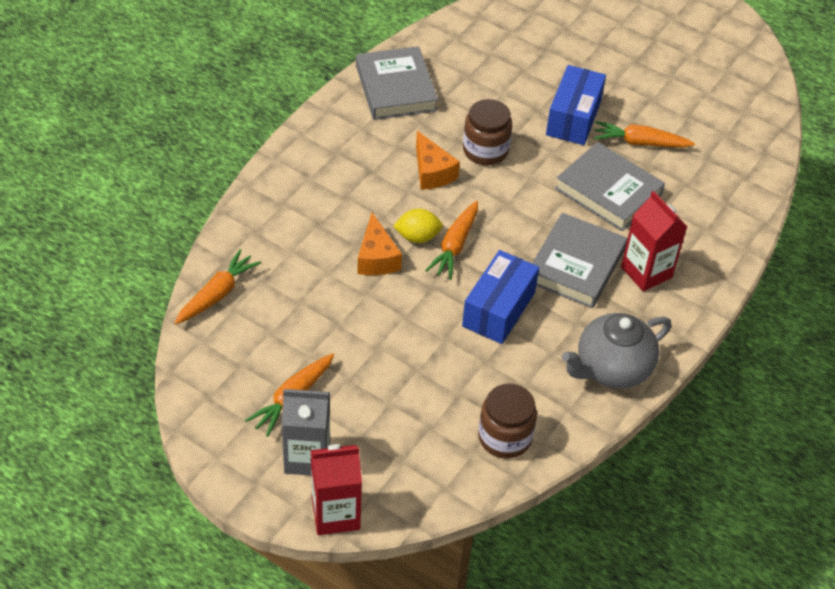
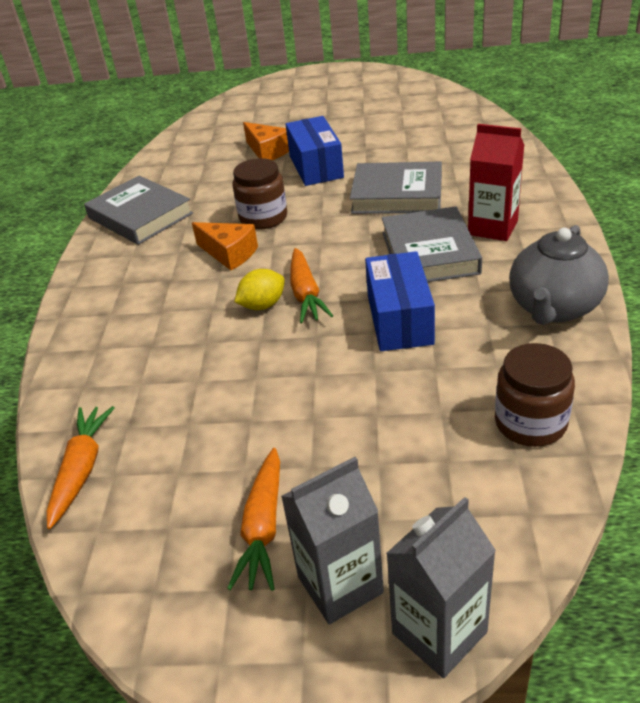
camera: 25 degrees left, 10 degrees down
red carton [311,444,362,535] -> grey carton [386,497,496,678]
orange cheese [357,213,402,275] -> orange cheese moved to [243,122,289,160]
orange carrot [594,121,695,148] -> none

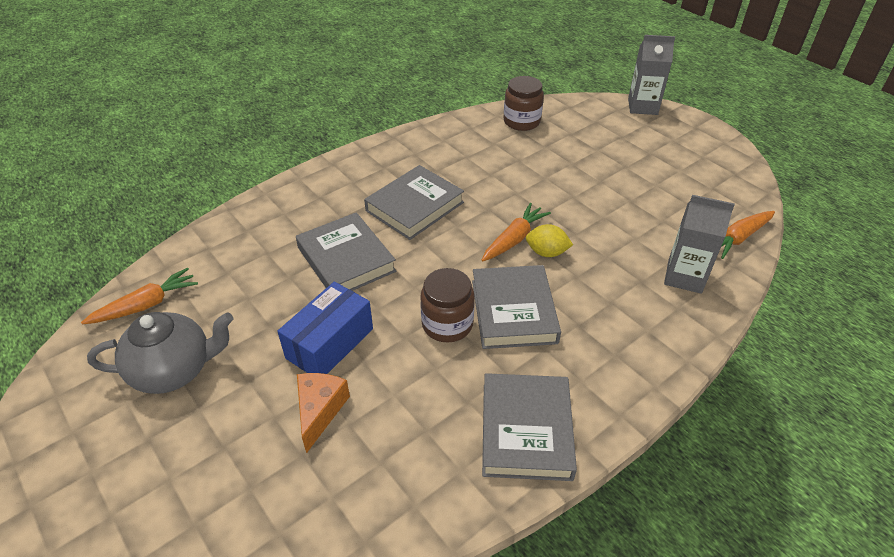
camera: 135 degrees left, 5 degrees up
orange cheese [192,222,258,270] -> grey book [472,265,561,349]
orange carrot [227,448,280,591] -> orange carrot moved to [81,268,198,324]
grey carton [281,457,384,624] -> grey carton moved to [664,195,735,294]
blue box [365,251,435,351] -> none
red carton [468,124,525,241] -> none
grey teapot [509,225,609,325] -> grey teapot moved to [87,312,233,394]

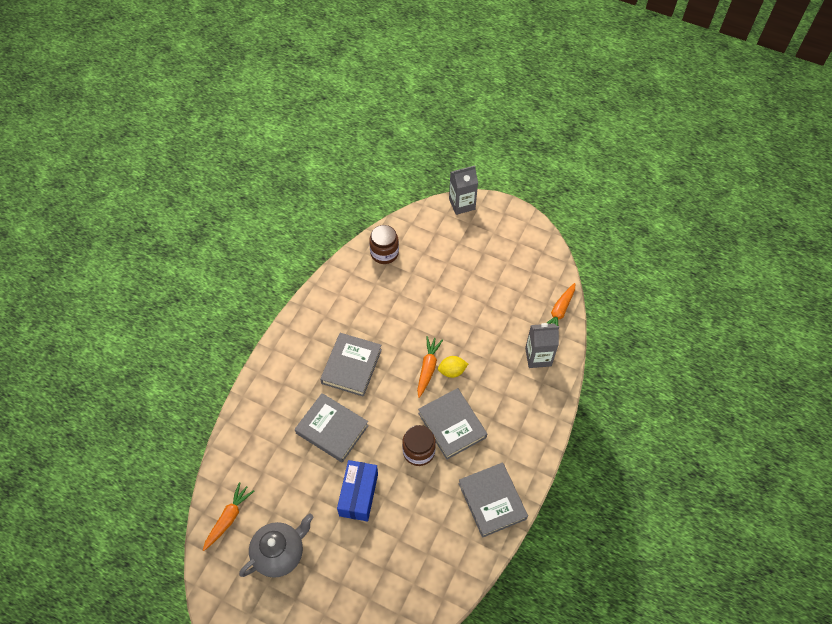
camera: 25 degrees left, 15 degrees up
orange cheese [297,373,350,453] -> none

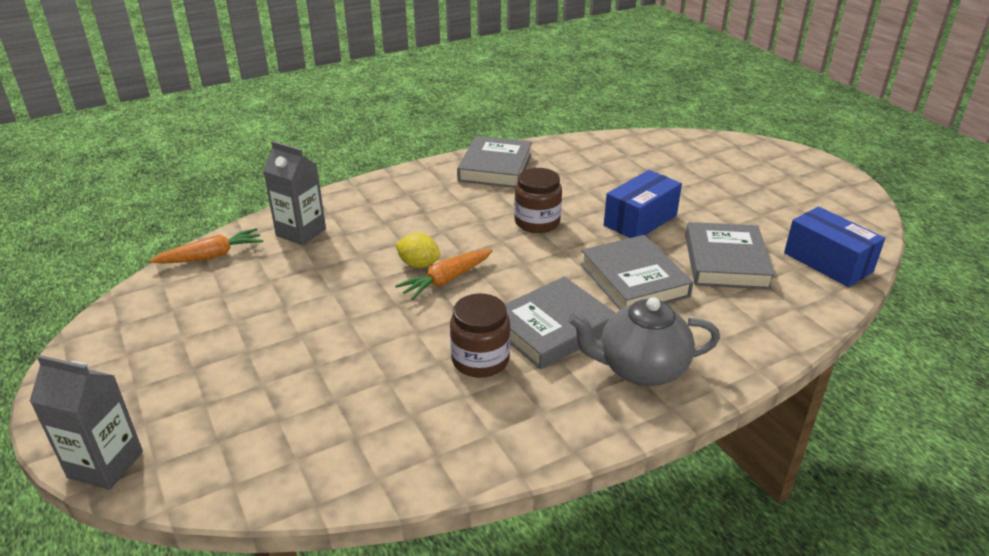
camera: 145 degrees left, 25 degrees down
orange carrot [203,482,254,551] -> blue box [784,207,885,287]
grey teapot [239,513,313,578] -> grey teapot moved to [568,297,720,386]
brown jar [369,225,399,264] -> brown jar moved to [450,294,510,378]
grey book [418,388,487,460] -> grey book moved to [685,222,775,290]

